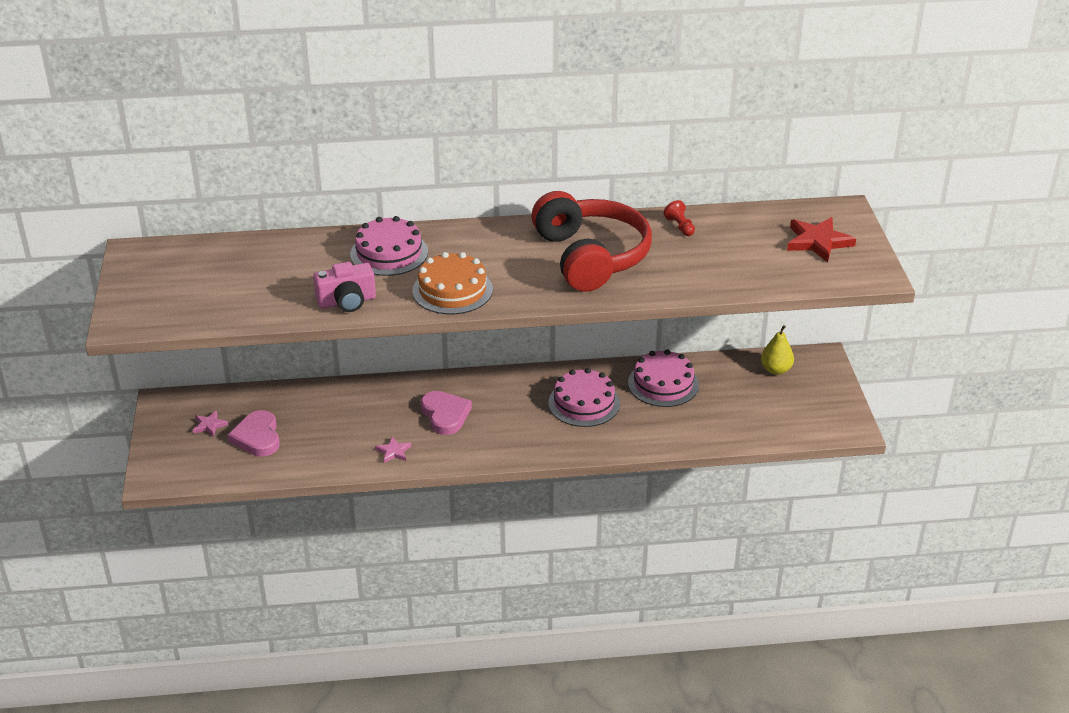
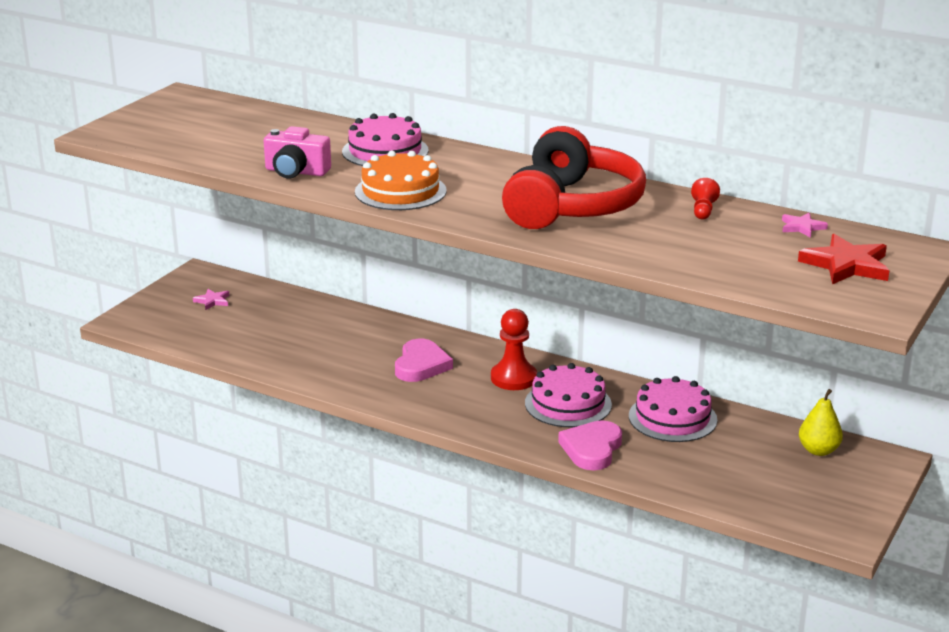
camera: 35 degrees right, 10 degrees down
pink heart [228,410,280,456] -> pink heart moved to [558,420,622,471]
pink star [375,436,412,463] -> pink star moved to [782,213,828,238]
none -> red pawn [491,309,537,390]

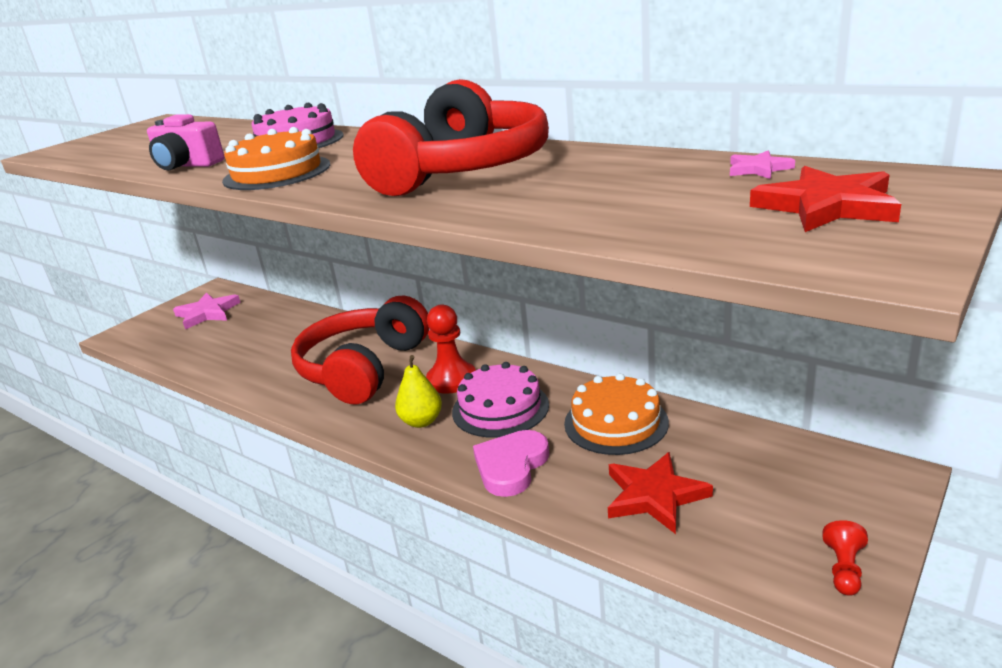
camera: 10 degrees right, 0 degrees up
pink star [193,289,229,310] -> pink star [173,293,241,329], size x1.87
pink heart [395,339,453,382] -> red headphones [291,295,430,404]
pink cake [629,376,717,442] -> orange cake [564,373,669,455]
red pawn [691,178,720,220] -> red pawn moved to [822,520,868,596]
yellow pear [799,389,843,456] -> yellow pear moved to [395,355,442,428]
none -> red star [608,452,713,534]

